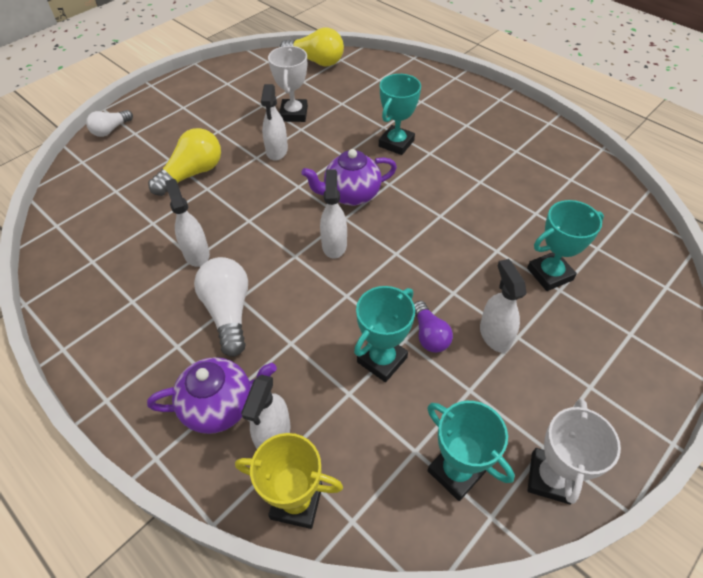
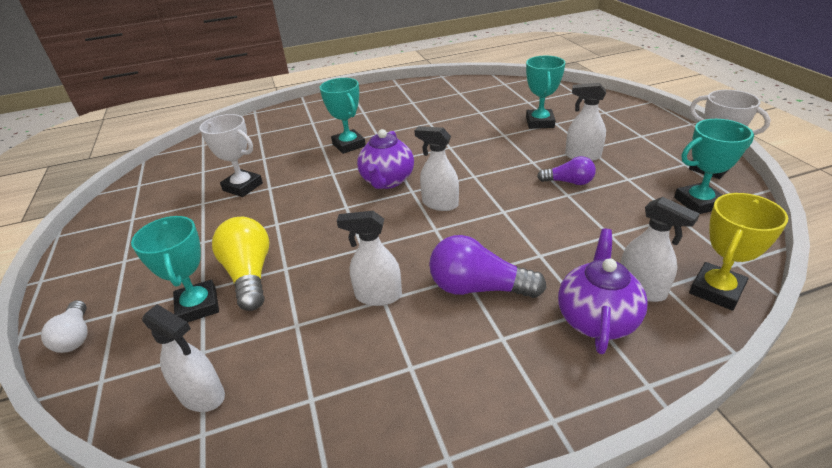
camera: 60 degrees left, 15 degrees down
white light bulb [194,257,248,356] -> purple light bulb [429,235,547,298]
white spray bottle [261,84,288,161] -> white spray bottle moved to [142,304,225,412]
yellow light bulb [280,28,344,66] -> none
turquoise trophy [354,286,415,382] -> turquoise trophy moved to [131,216,219,322]

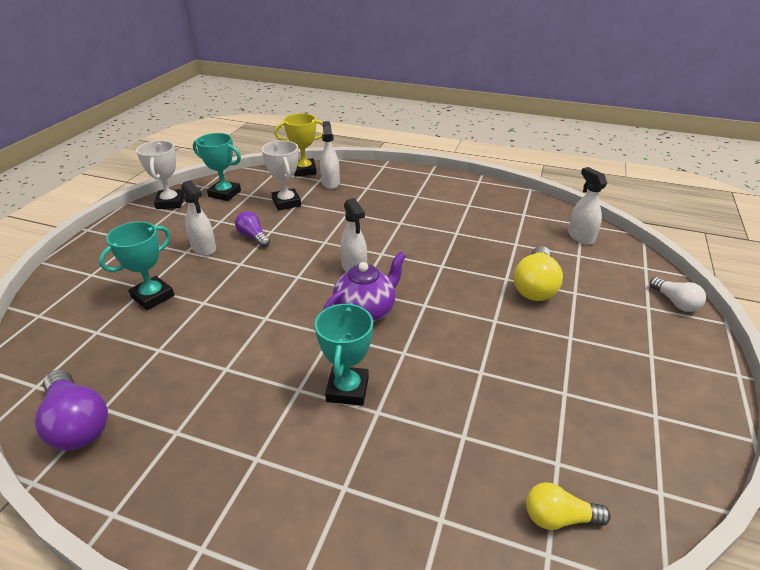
camera: 145 degrees left, 0 degrees up
white light bulb [41,300,88,353] -> white light bulb turned 135 degrees clockwise [650,277,706,312]
turquoise trophy [131,216,219,322] -> none
white trophy [199,114,263,197] -> white trophy moved to [262,141,301,211]
white spray bottle [337,211,402,306] -> none
purple light bulb [429,235,547,298] -> purple light bulb moved to [35,370,108,451]
purple teapot [558,229,648,354] -> none
none -> yellow light bulb [526,482,611,530]

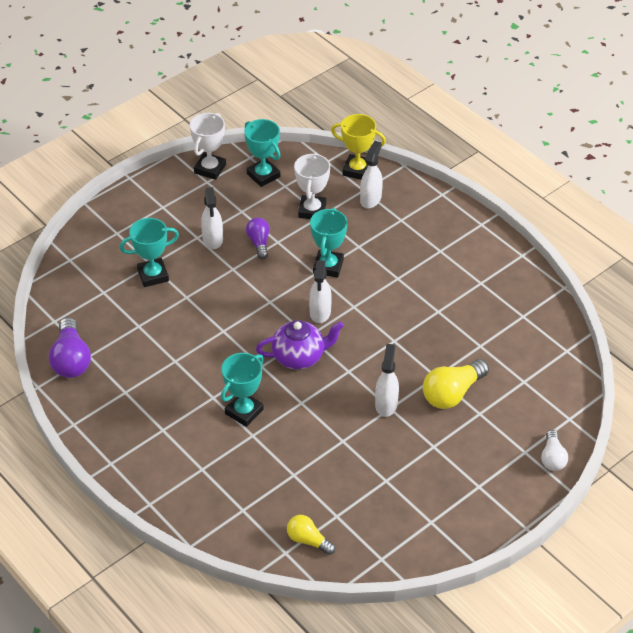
camera: 30 degrees right, 10 degrees up
white spray bottle [568,167,607,245] -> white spray bottle moved to [375,344,399,417]
none -> turquoise trophy [310,208,348,278]

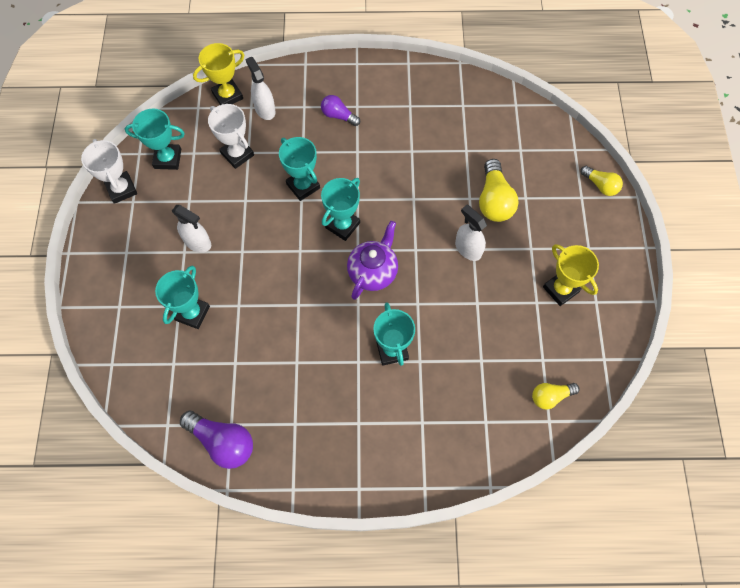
camera: 50 degrees left, 20 degrees up
purple light bulb [246,218,270,259] -> purple light bulb moved to [321,95,360,126]
white spray bottle [309,260,332,323] -> turquoise trophy [321,178,360,241]
white light bulb [541,430,568,471] -> yellow light bulb [580,166,623,196]
none -> yellow trophy [543,244,599,306]

